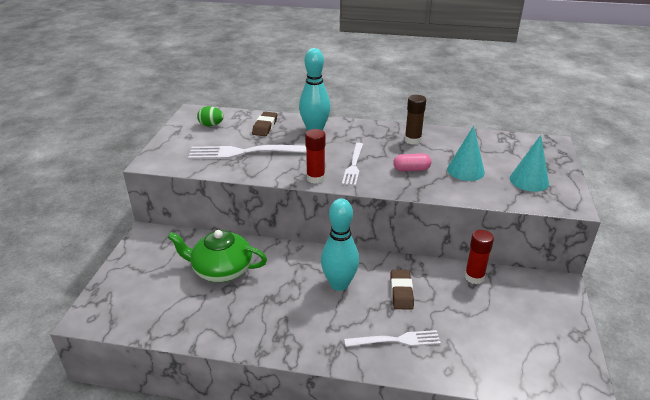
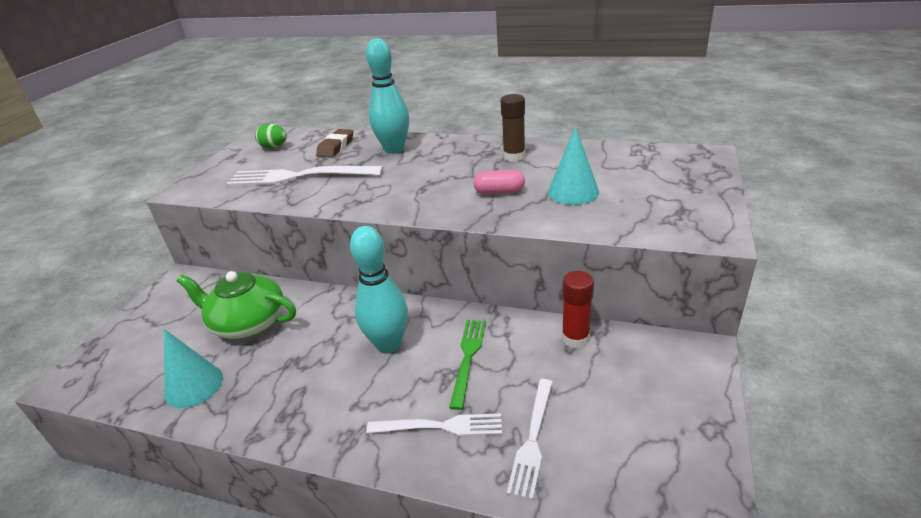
camera: 10 degrees right, 0 degrees up
red glue stick [305,129,326,184] -> none
white fork [342,143,363,186] -> white fork moved to [507,379,553,500]
brown eraser [391,270,414,310] -> green fork [449,320,486,410]
turquoise cone [510,135,549,192] -> turquoise cone moved to [164,329,223,408]

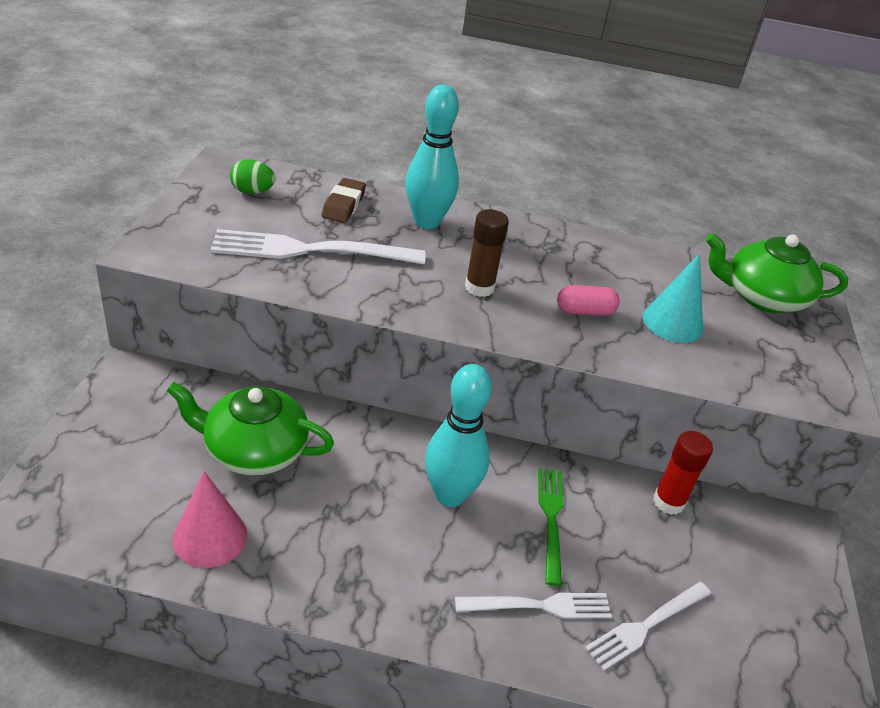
camera: 15 degrees left, 5 degrees up
turquoise cone [164,329,223,408] -> pink cone [172,471,247,568]
brown glue stick [501,94,526,162] -> brown glue stick moved to [465,209,509,297]
white fork [507,379,553,500] -> white fork turned 45 degrees clockwise [585,582,711,670]
none -> green teapot [706,233,848,313]

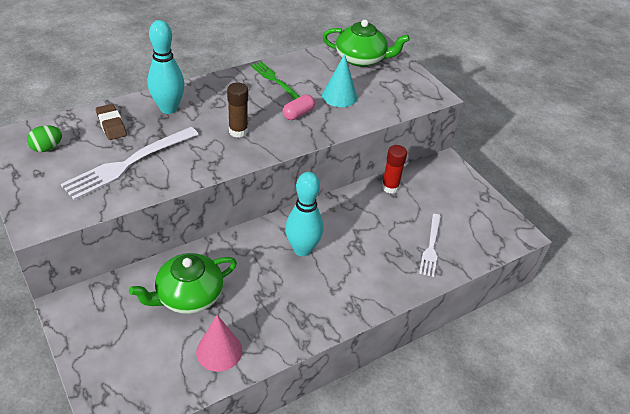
camera: 40 degrees left, 5 degrees up
white fork [455,593,612,619] -> none
green fork [538,468,563,586] -> green fork moved to [251,61,300,100]
green teapot [706,233,848,313] -> green teapot turned 135 degrees counterclockwise [323,20,410,67]

